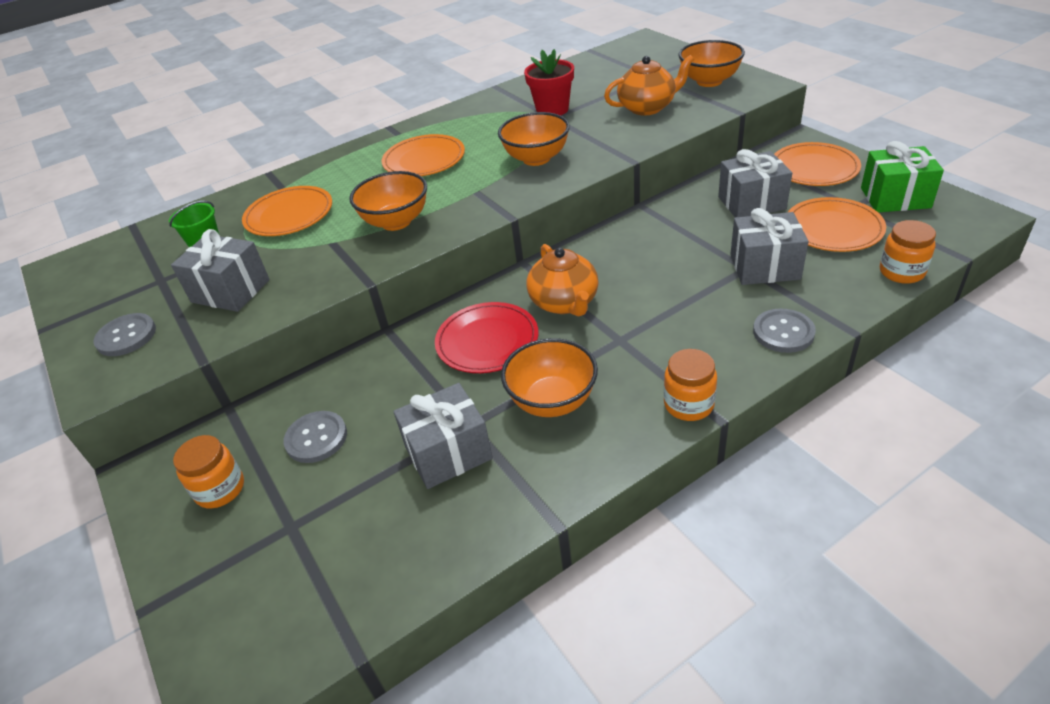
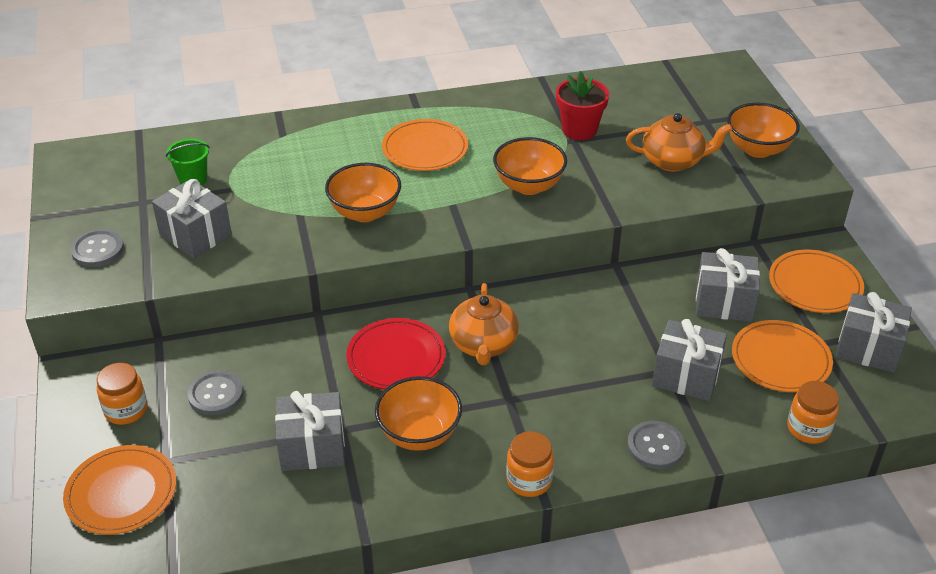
camera: 15 degrees right, 0 degrees up
orange plate [242,186,332,236] -> orange plate moved to [63,445,176,535]
green gift [861,141,944,212] -> grey gift [836,292,912,373]

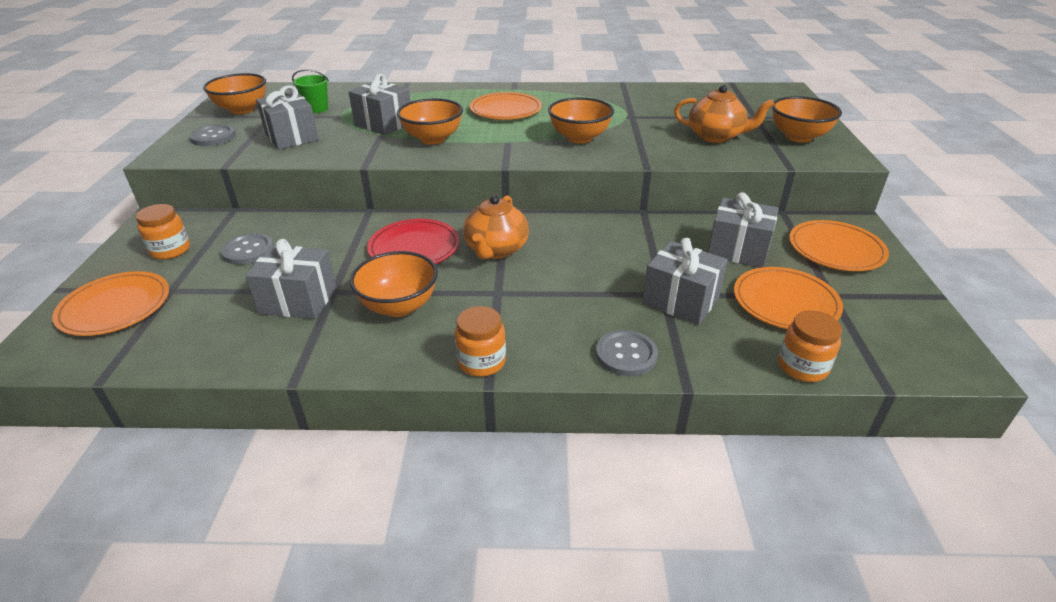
camera: 15 degrees right, 5 degrees down
red flower pot [556,71,609,140] -> none
grey gift [836,292,912,373] -> grey gift moved to [348,74,411,135]
none -> orange bowl [203,73,266,114]

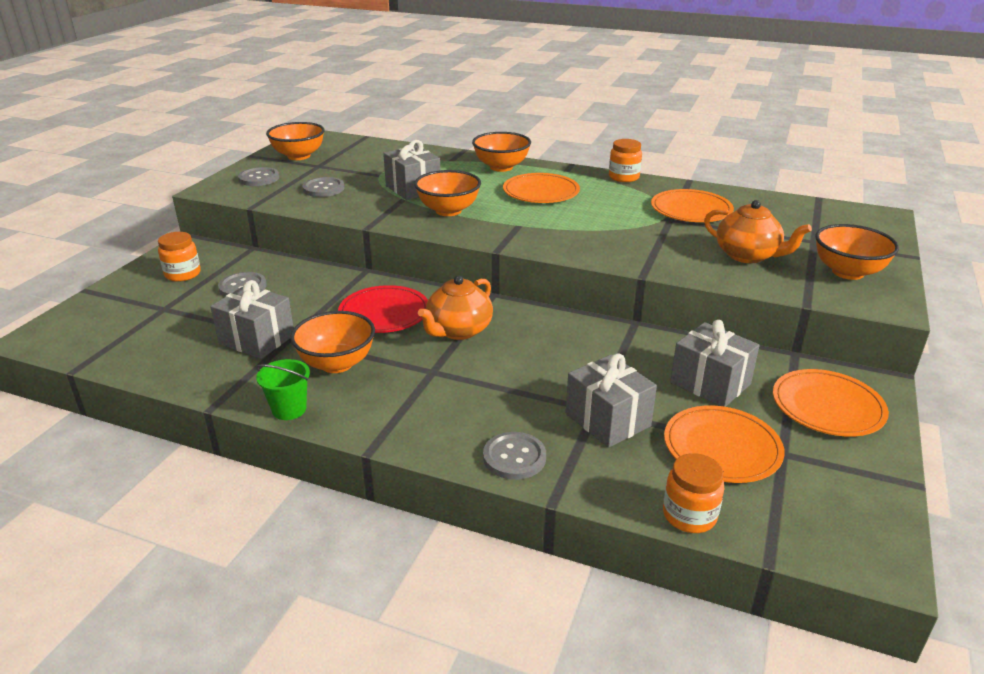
camera: 20 degrees right, 5 degrees down
orange plate [52,271,169,336] -> orange plate moved to [651,189,734,222]
grey gift [256,85,319,150] -> grey button [303,177,344,197]
green bucket [292,69,329,113] -> green bucket moved to [256,359,310,420]
orange jar [455,306,506,377] -> orange jar moved to [609,139,642,182]
orange bowl [548,97,614,144] -> orange bowl moved to [472,132,531,172]

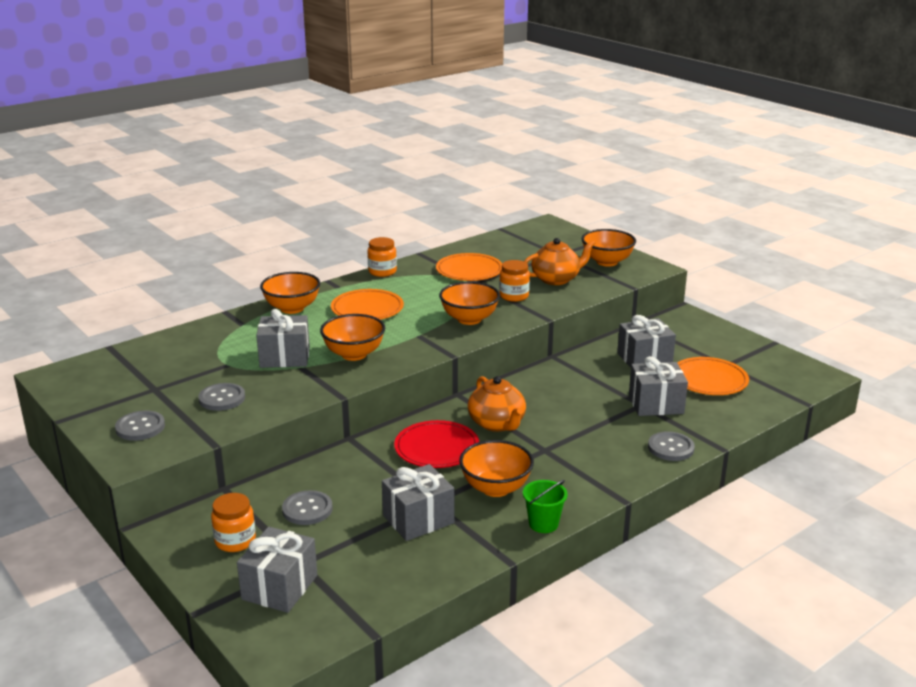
camera: 60 degrees left, 5 degrees down
orange bowl [266,122,325,160] -> orange bowl moved to [439,282,500,325]
orange jar [663,453,724,533] -> orange jar moved to [499,260,530,302]
orange plate [773,369,889,437] -> none
none -> grey gift [237,527,317,613]

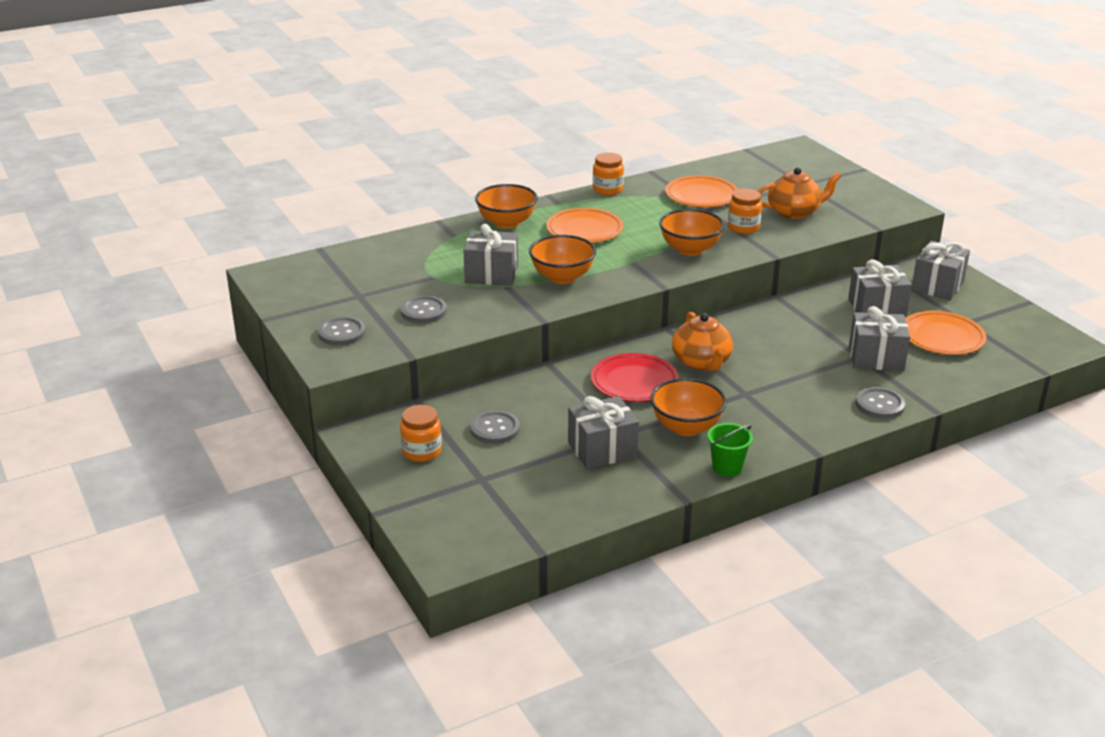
camera: 10 degrees right, 5 degrees up
grey gift [237,527,317,613] -> grey gift moved to [911,241,970,300]
orange bowl [582,229,636,267] -> none

